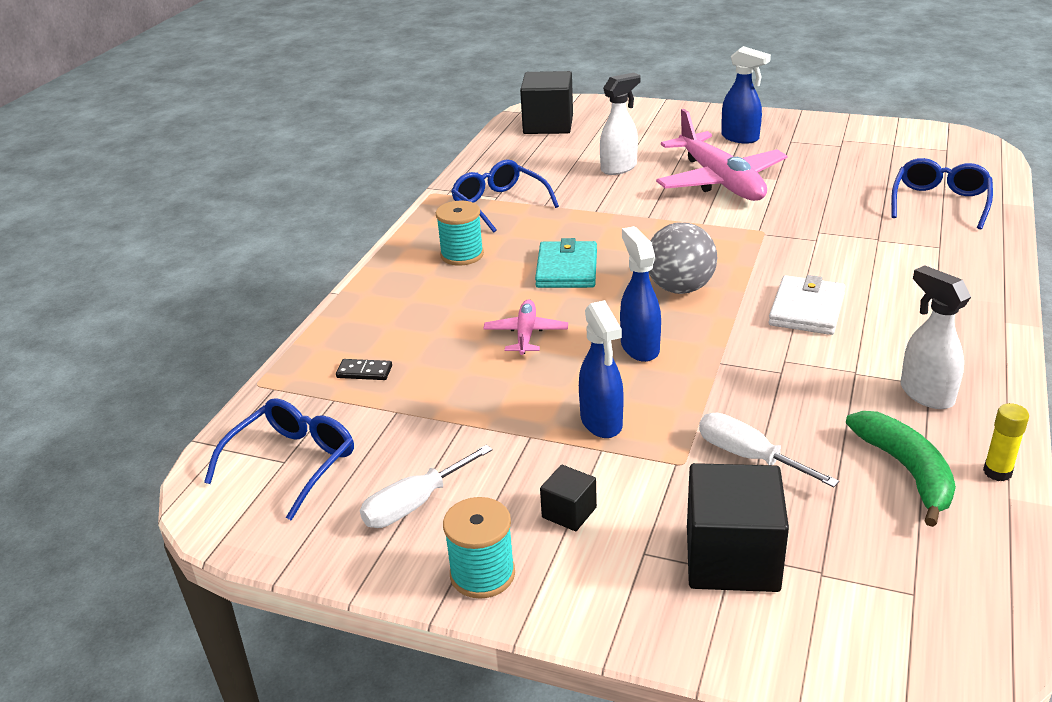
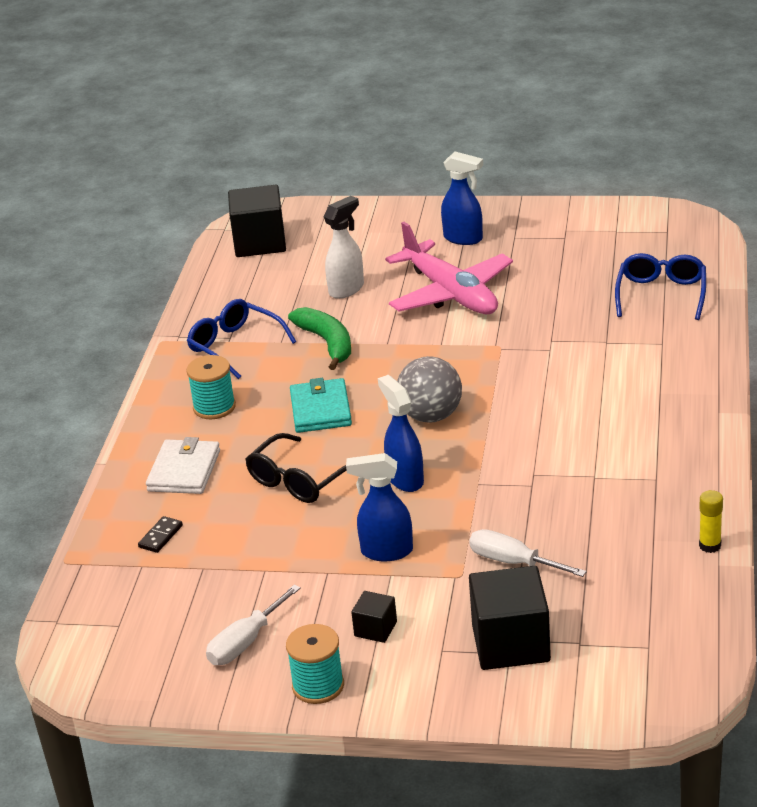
camera: 10 degrees left, 0 degrees up
blue glasses [204,398,354,520] -> none
black domino [336,359,392,380] -> black domino turned 60 degrees counterclockwise [138,516,183,553]
pink plane [483,299,568,355] -> black glasses [245,433,347,503]
blue spray bottle [579,300,624,438] -> blue spray bottle turned 120 degrees clockwise [346,453,413,561]
white wallet [768,275,846,335] -> white wallet moved to [146,437,220,494]
green banana [846,411,956,527] -> green banana moved to [288,307,351,370]
white spray bottle [901,265,971,409] -> none

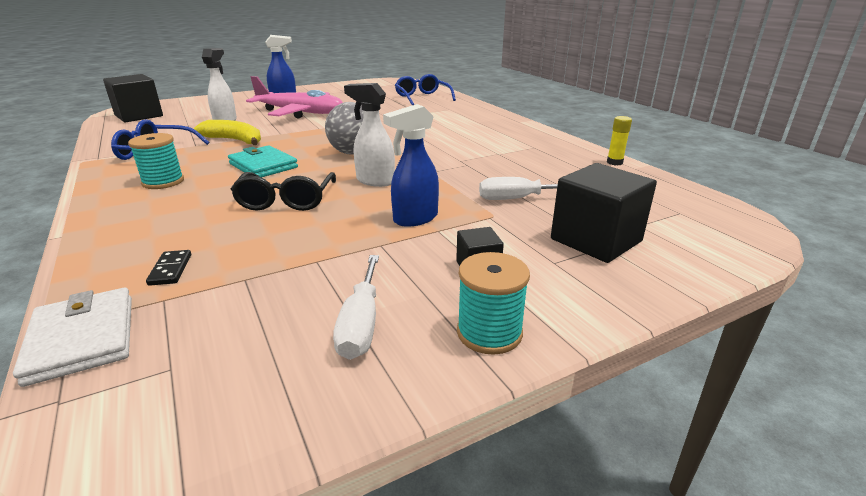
camera: 40 degrees left, 5 degrees down
white wallet [146,437,220,494] -> white wallet moved to [13,288,132,387]
green banana [288,307,351,370] -> yellow banana [194,120,261,145]
blue spray bottle [378,375,424,492] -> white spray bottle [344,83,395,187]

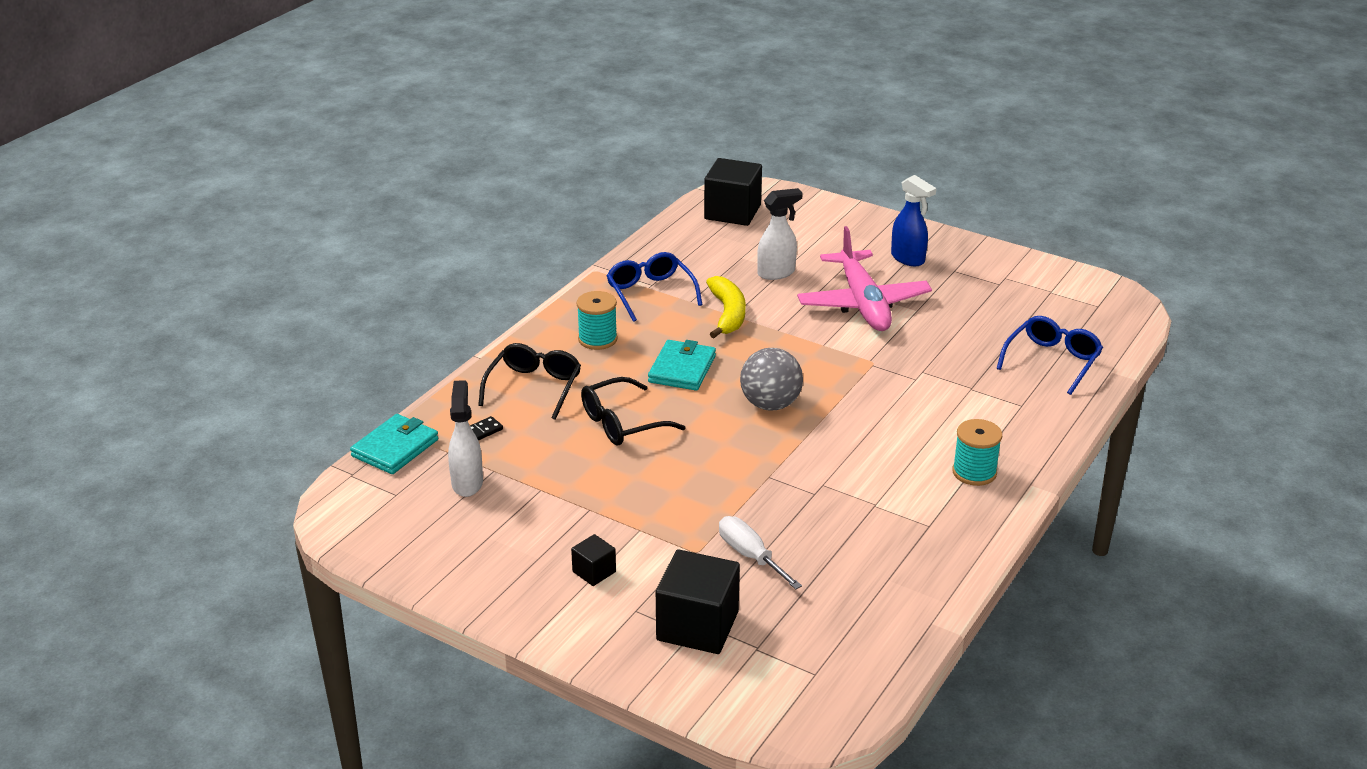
camera: 60 degrees right, 5 degrees up
white wallet [13,288,132,387] -> turquoise wallet [350,414,438,474]
white screwdriver [333,255,379,360] -> none
white spray bottle [344,83,395,187] -> white spray bottle moved to [448,380,483,497]
blue spray bottle [383,104,439,227] -> none
turquoise spool [457,252,530,355] -> turquoise spool moved to [952,419,1002,486]
yellow glue stick [607,116,632,165] -> none
none -> black glasses [478,343,581,420]

